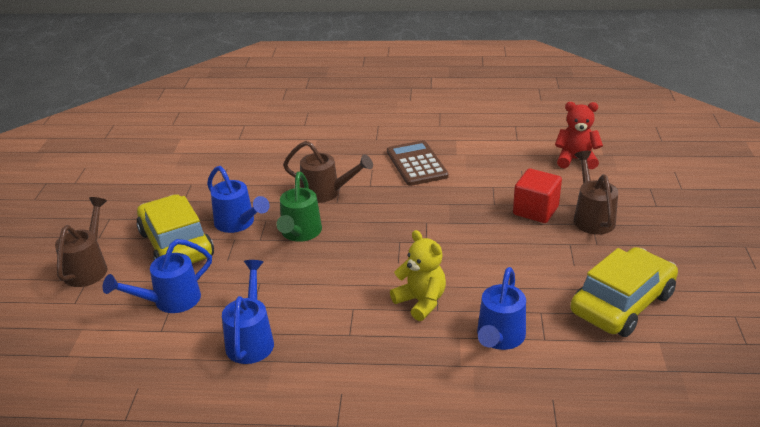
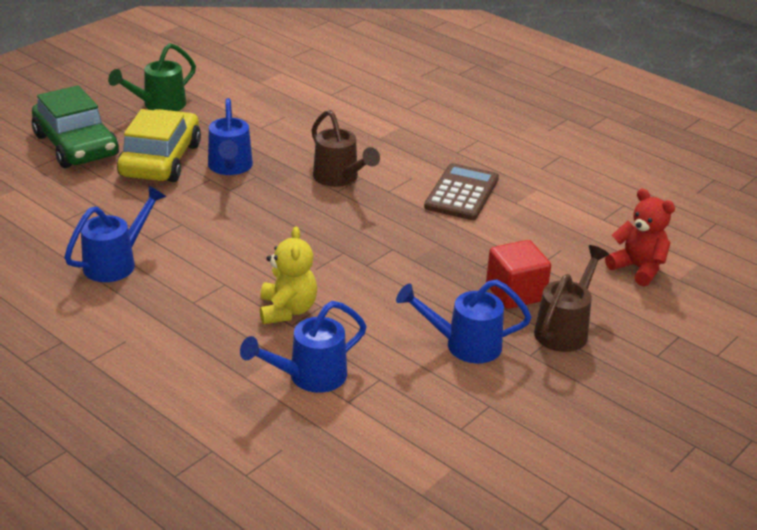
camera: 35 degrees right, 0 degrees up
brown watering can [55,197,107,287] -> green car [32,85,119,168]
blue watering can [103,239,212,313] -> blue watering can moved to [396,279,532,363]
green watering can [276,172,322,242] -> green watering can moved to [108,43,196,111]
yellow car [570,247,678,337] -> none

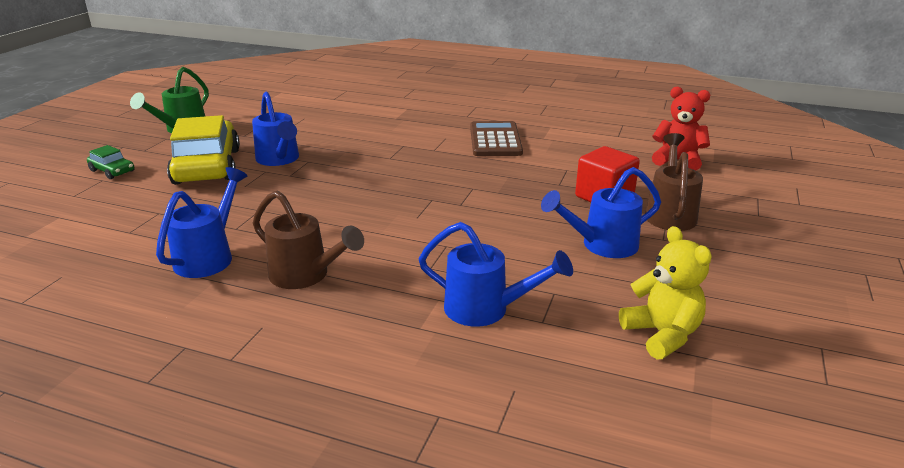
camera: 20 degrees left, 5 degrees down
green car [32,85,119,168] -> green car [87,145,135,179], size x0.45
blue watering can [240,301,367,393] -> blue watering can turned 105 degrees counterclockwise [419,222,573,327]
yellow teddy bear [260,227,317,324] -> yellow teddy bear moved to [619,226,712,359]
brown watering can [312,110,380,187] -> brown watering can moved to [253,190,364,289]

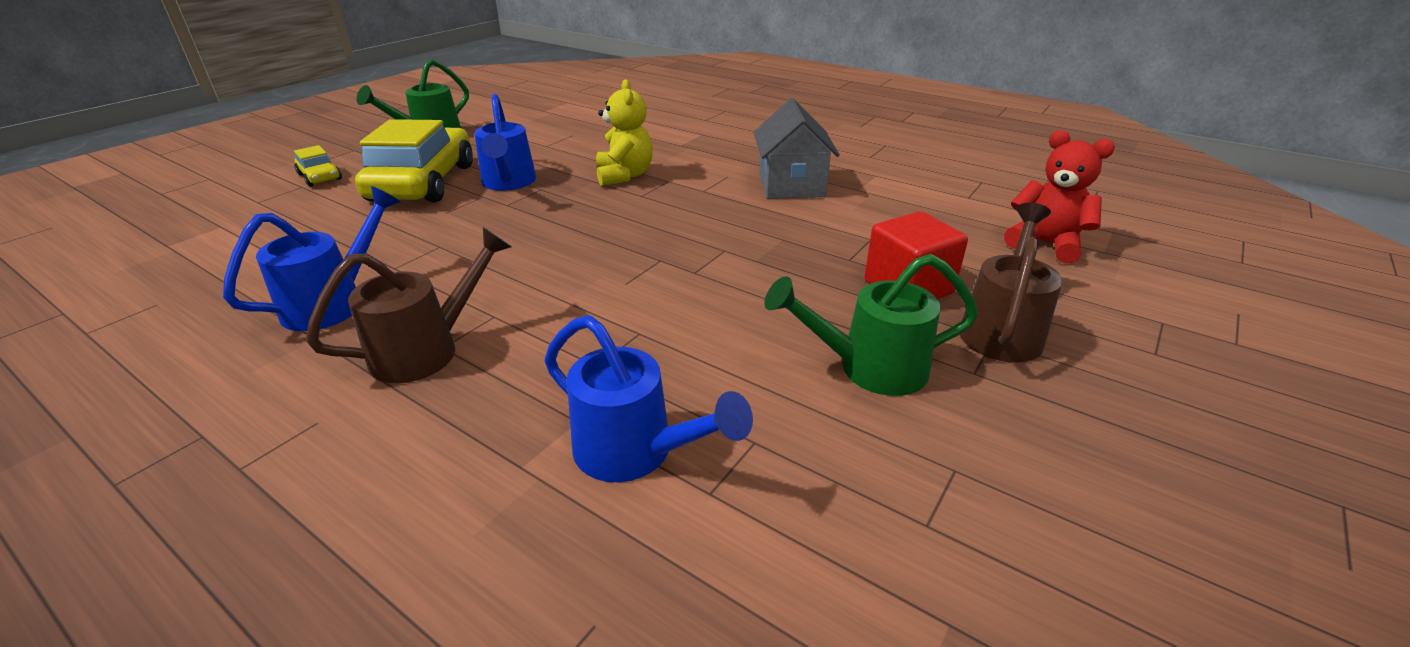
camera: 15 degrees right, 5 degrees up
green car [87,145,135,179] -> yellow car [294,145,342,187]
brown watering can [253,190,364,289] -> brown watering can turned 90 degrees counterclockwise [306,227,512,383]
brown calculator [470,121,523,156] -> grey house [753,98,840,199]
blue watering can [541,167,661,258] -> green watering can [764,254,978,396]
yellow teddy bear [619,226,712,359] -> yellow teddy bear moved to [596,79,653,186]

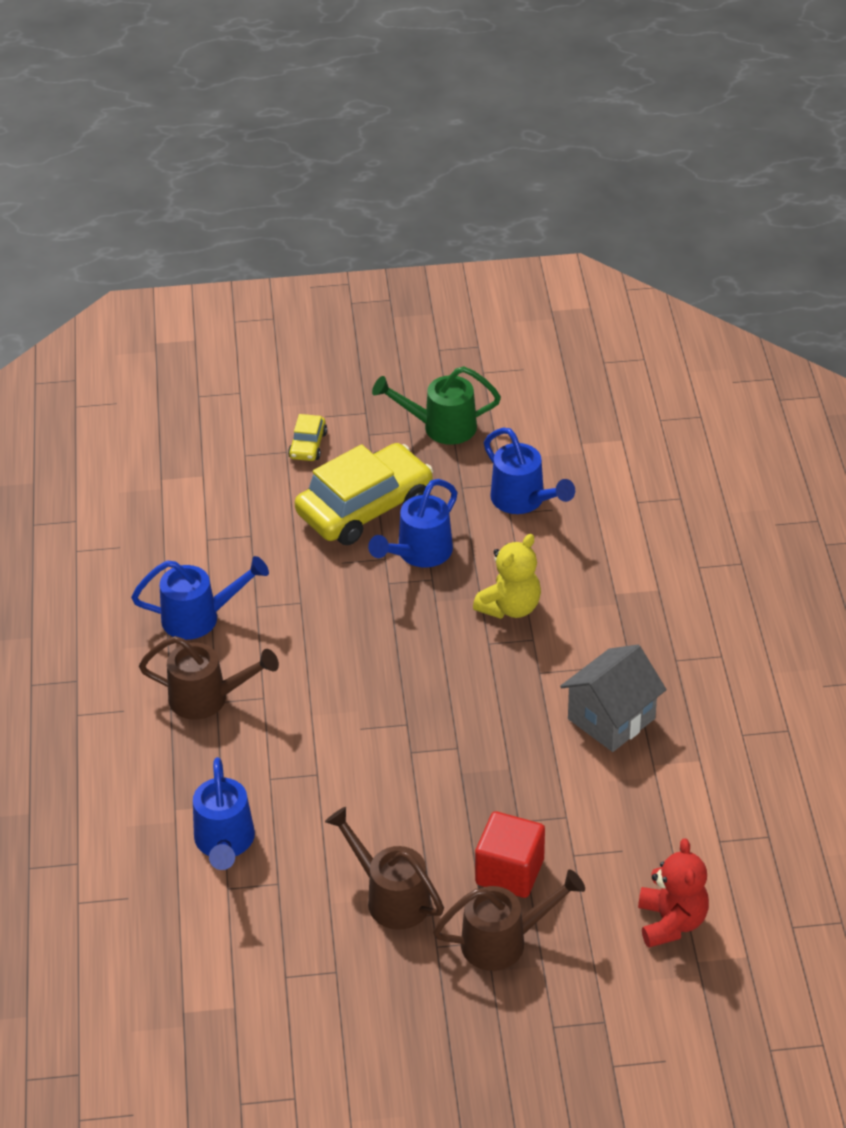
camera: 50 degrees right, 10 degrees up
green watering can [764,254,978,396] -> brown watering can [325,807,444,930]
none -> blue watering can [484,428,575,514]

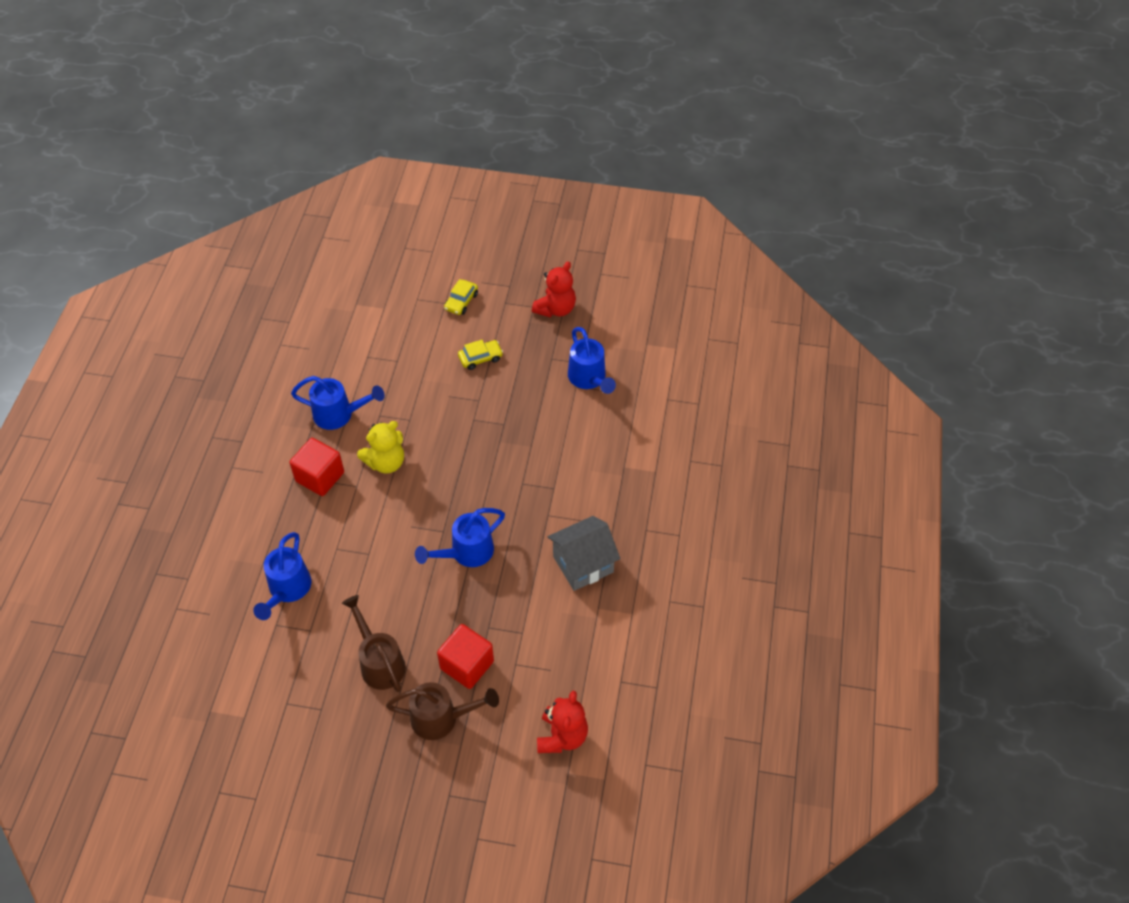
camera: 15 degrees right, 10 degrees up
brown watering can [139,636,279,720] -> red cube [290,438,344,496]
yellow car [295,443,433,545] -> yellow car [458,340,503,370], size x0.45
blue watering can [368,479,458,568] -> blue watering can moved to [415,508,505,567]
green watering can [372,366,501,445] -> red teddy bear [532,261,576,317]
yellow teddy bear [473,534,541,619] -> yellow teddy bear moved to [357,421,404,474]

